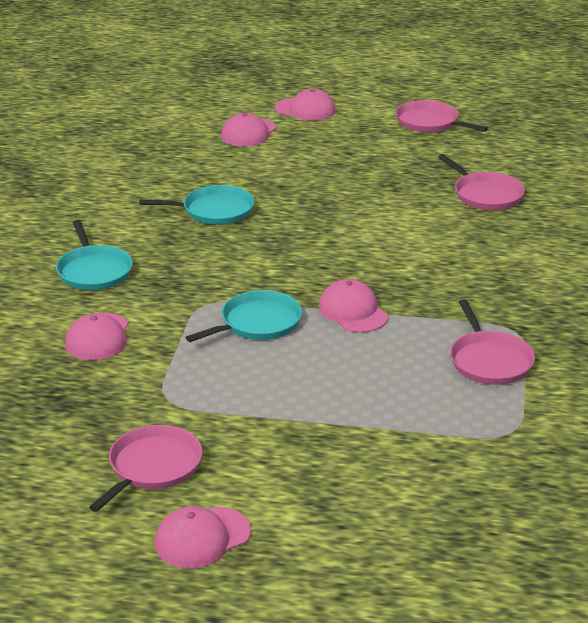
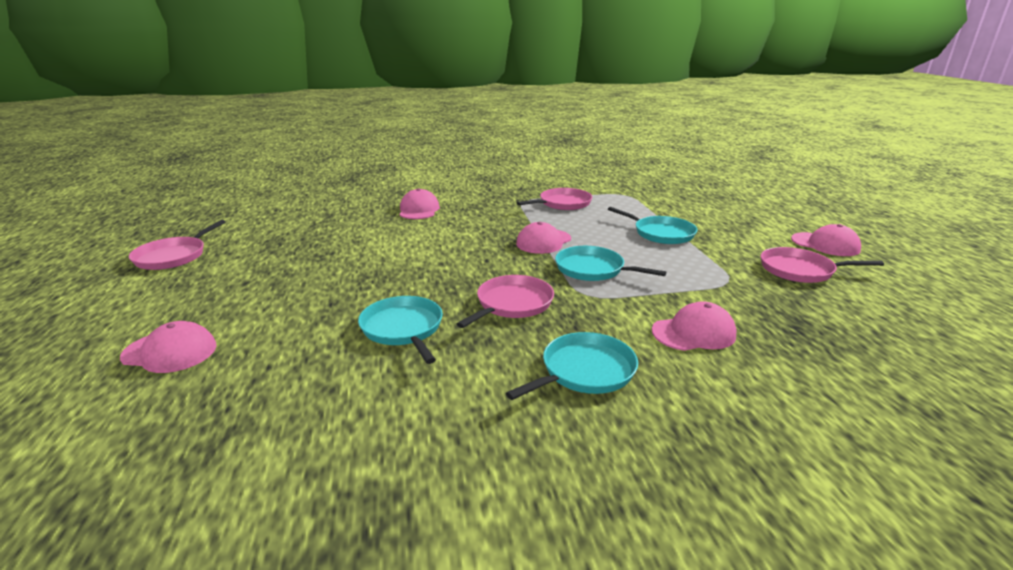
camera: 110 degrees left, 5 degrees down
pink cap [275,89,336,121] -> pink cap moved to [400,188,440,219]
pink pan [438,154,525,210] -> pink pan moved to [457,275,554,328]
none -> turquoise pan [608,207,697,244]

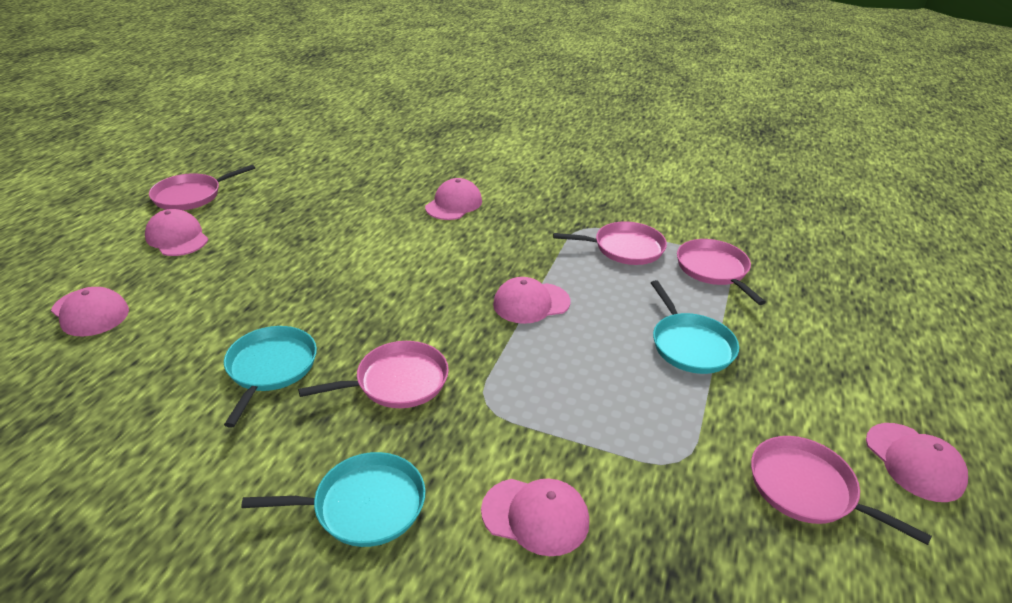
camera: 30 degrees right, 10 degrees up
turquoise pan [555,246,666,281] -> none
none -> pink cap [145,209,208,256]
none -> pink pan [677,239,766,305]

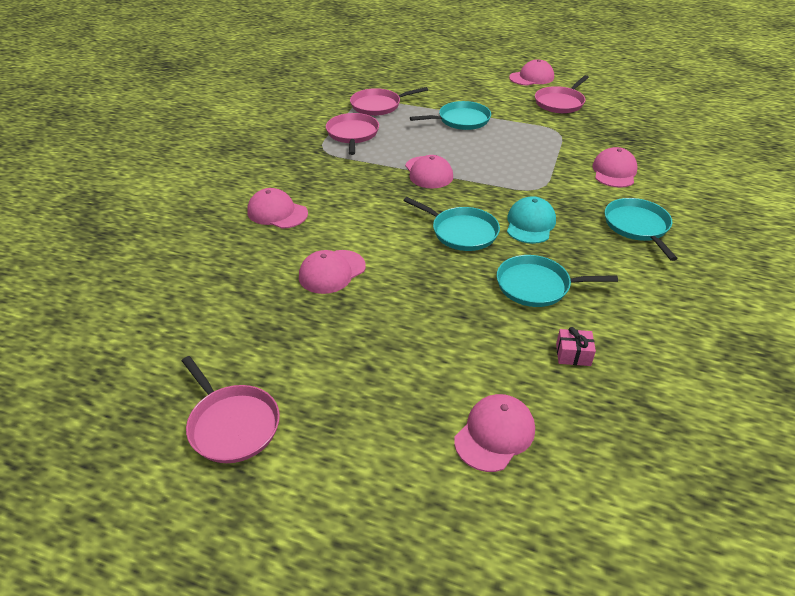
camera: 90 degrees left, 5 degrees up
pink cap [145,209,208,256] -> pink cap moved to [299,250,366,294]
pink pan [298,341,449,408] -> turquoise cap [507,196,556,244]
none -> turquoise pan [403,197,500,251]
none -> pink gift [556,327,596,366]

